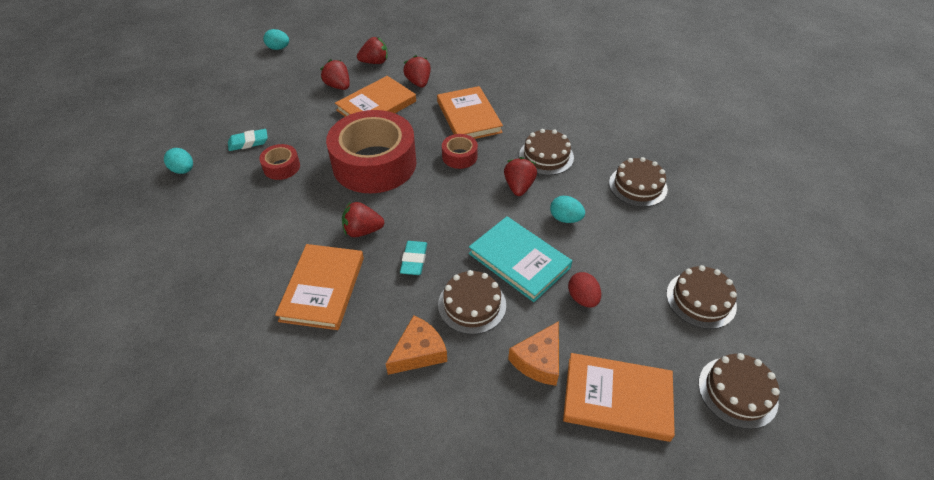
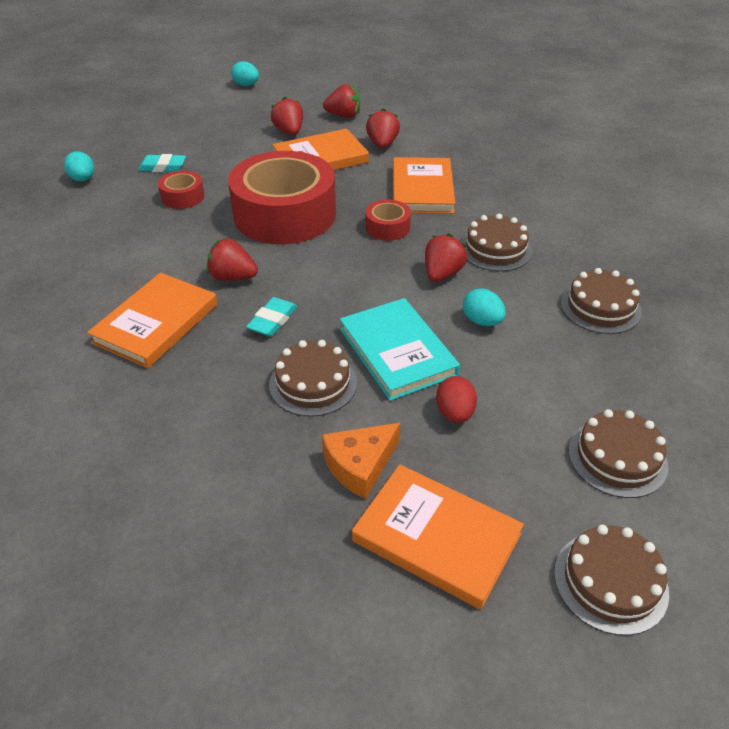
camera: 20 degrees right, 5 degrees down
orange cheese [386,315,447,375] -> none

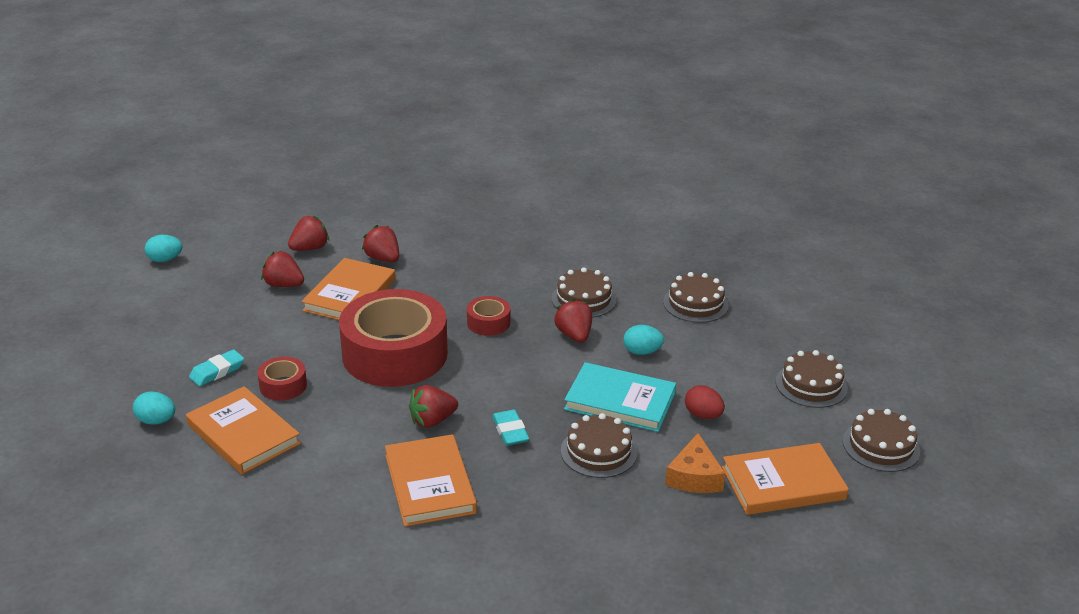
camera: 45 degrees left, 10 degrees down
orange book [393,157,456,214] -> orange book moved to [186,386,301,474]

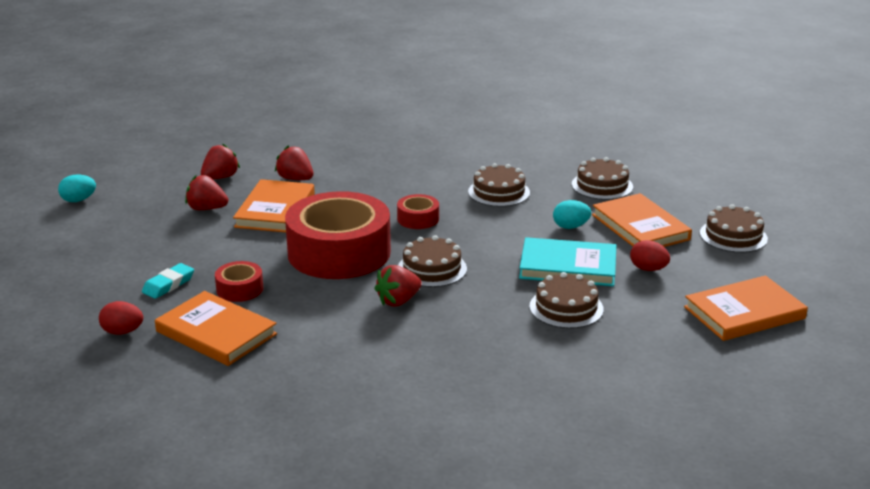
camera: 10 degrees left, 5 degrees down
turquoise egg [133,391,175,425] -> red egg [99,301,143,335]
orange book [385,434,477,527] -> orange book moved to [592,193,692,247]
turquoise eraser [492,410,529,446] -> none
red strawberry [554,299,592,343] -> none
orange cheese [665,433,725,493] -> none
brown cake [843,409,920,472] -> brown cake moved to [398,235,467,287]

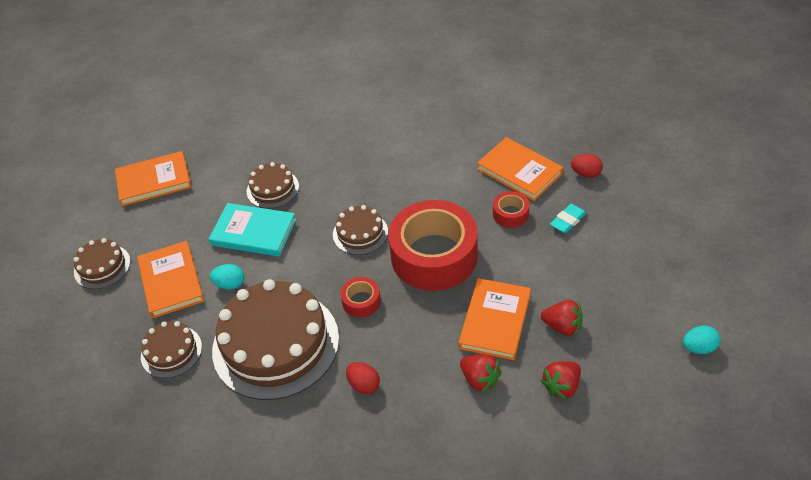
camera: 170 degrees left, 20 degrees up
red strawberry [374,265,422,307] -> none
brown cake [468,163,530,207] -> brown cake [212,279,339,400], size x2.07
red egg [630,240,670,271] -> red egg moved to [346,362,380,394]

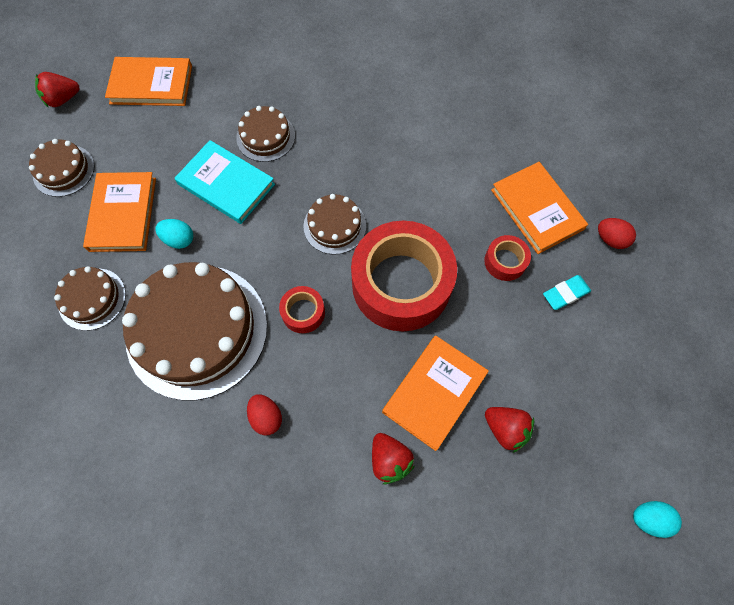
camera: 15 degrees right, 20 degrees up
red strawberry [540,361,581,400] -> red strawberry moved to [35,72,80,108]

